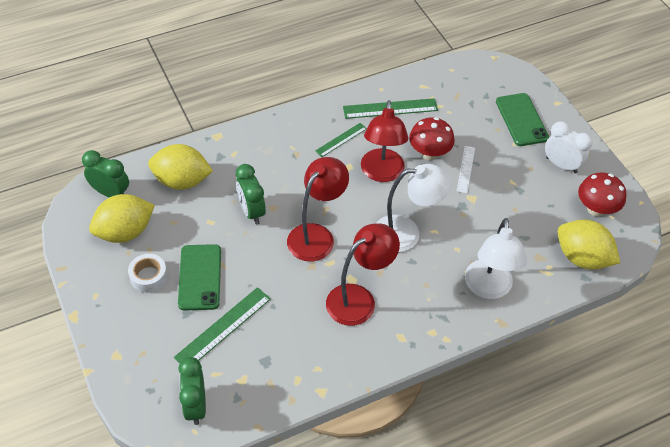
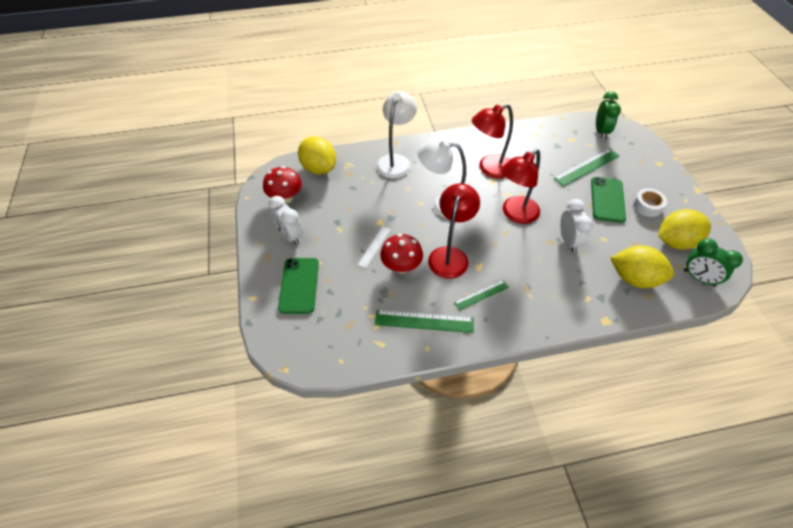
camera: 165 degrees left, 0 degrees up
green clock [236,164,266,224] -> white clock [560,199,593,253]

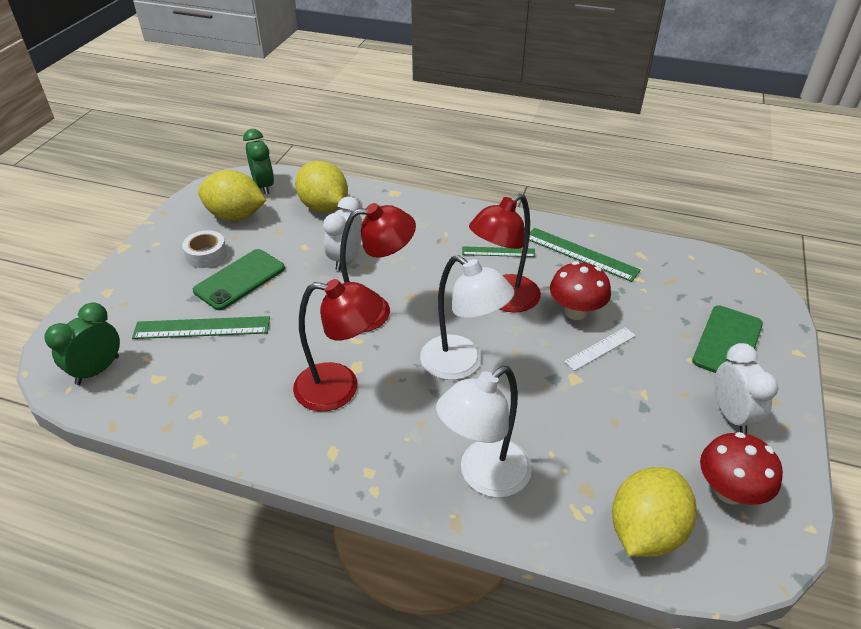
camera: 150 degrees left, 10 degrees down
yellow lemon [298,136,336,175] -> yellow lemon turned 45 degrees clockwise [612,467,697,557]

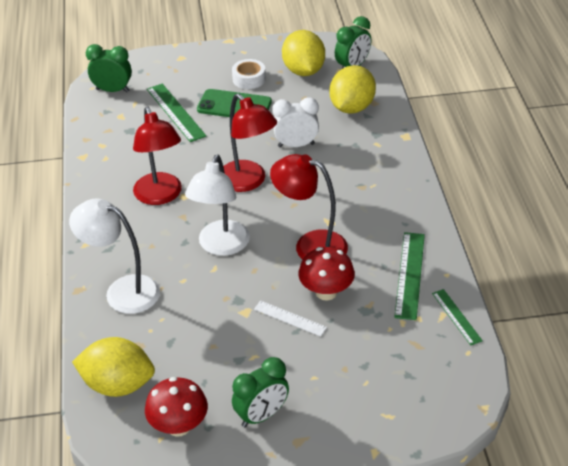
camera: 65 degrees right, 0 degrees up
green ruler [462,246,535,257] -> green ruler moved to [432,289,483,345]
green phone [692,306,763,373] -> none
white clock [714,343,778,434] -> green clock [232,357,289,427]

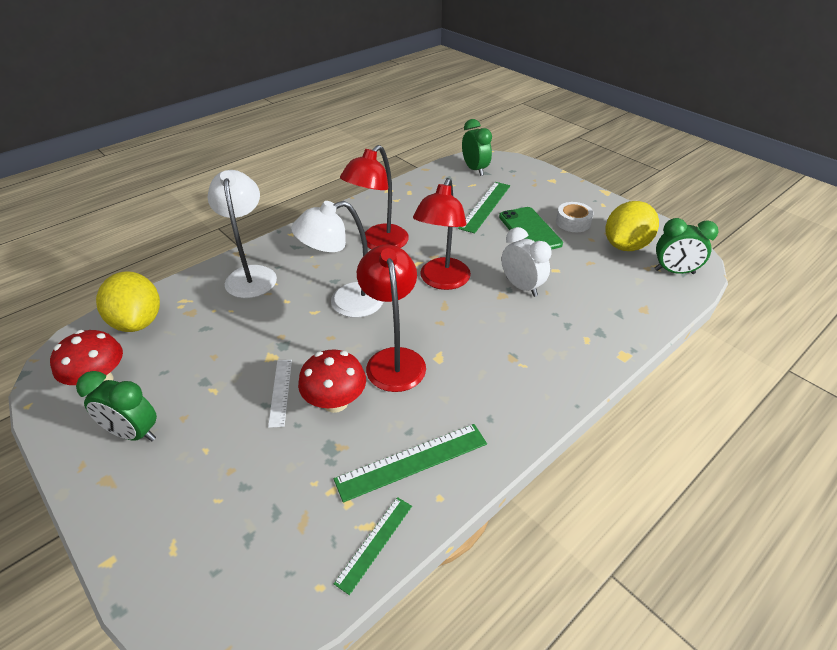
camera: 55 degrees right, 0 degrees up
yellow lemon [330,65,376,114] -> none

